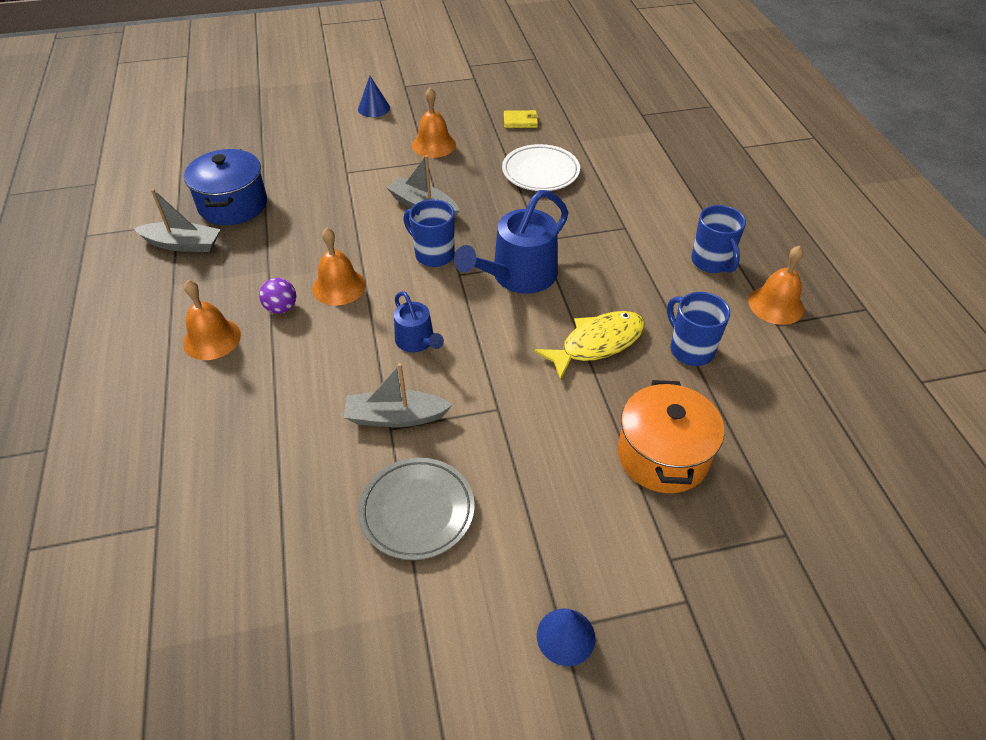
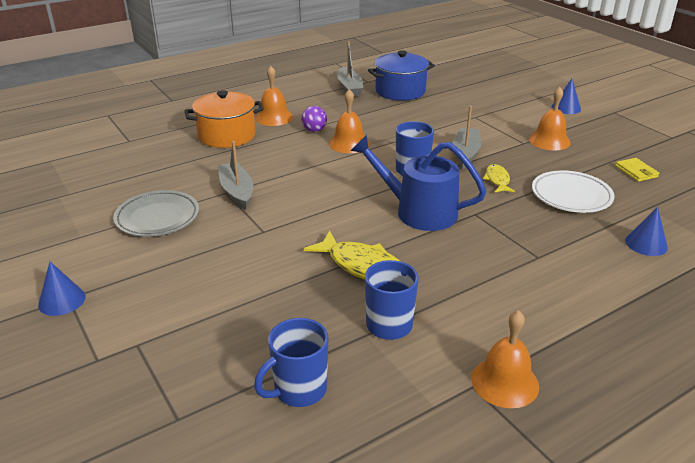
camera: 70 degrees right, 15 degrees down
blue watering can [394,291,444,352] -> none
orange pot [618,380,724,493] -> orange pot moved to [185,90,264,148]
blue mug [691,205,746,273] -> blue mug moved to [254,318,328,407]
none -> yellow fish [483,164,515,192]
none -> blue cone [625,207,668,256]

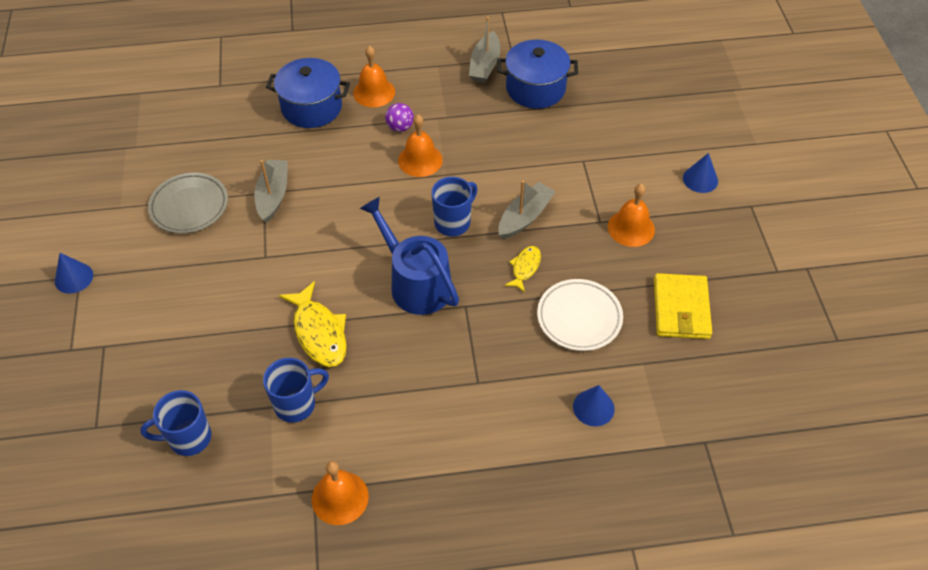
camera: 25 degrees right, 20 degrees up
orange pot [185,90,264,148] -> blue pot [266,58,350,128]
yellow wallet [615,158,659,182] -> yellow wallet [654,273,712,339], size x1.81

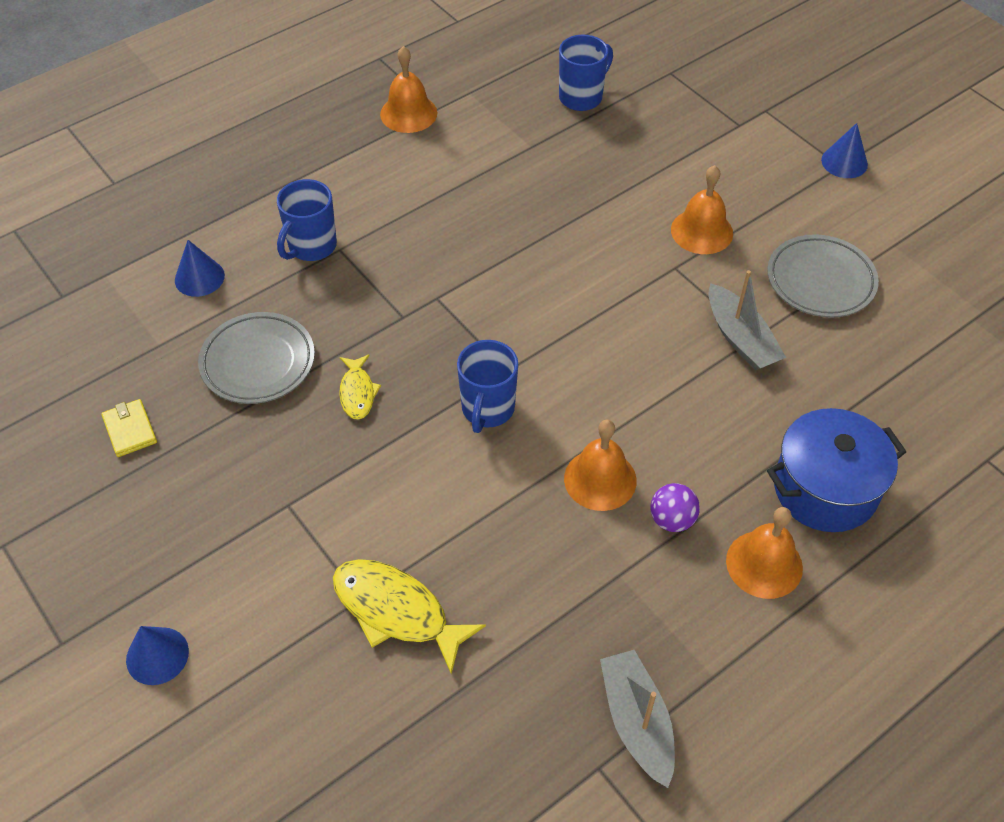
camera: 150 degrees right, 0 degrees up
blue mug [263,358,329,423] -> blue mug moved to [277,179,337,261]
yellow fish [279,281,347,367] -> yellow fish moved to [333,559,486,674]
blue watering can [360,197,459,315] -> none
blue pot [497,40,578,109] -> none
grey boat [498,181,556,239] -> none
white plate [537,279,623,351] -> grey plate [198,312,315,404]
orange bell [608,184,655,247] -> orange bell moved to [671,165,733,254]
yellow wallet [654,273,712,339] -> yellow wallet [101,399,157,457], size x0.55

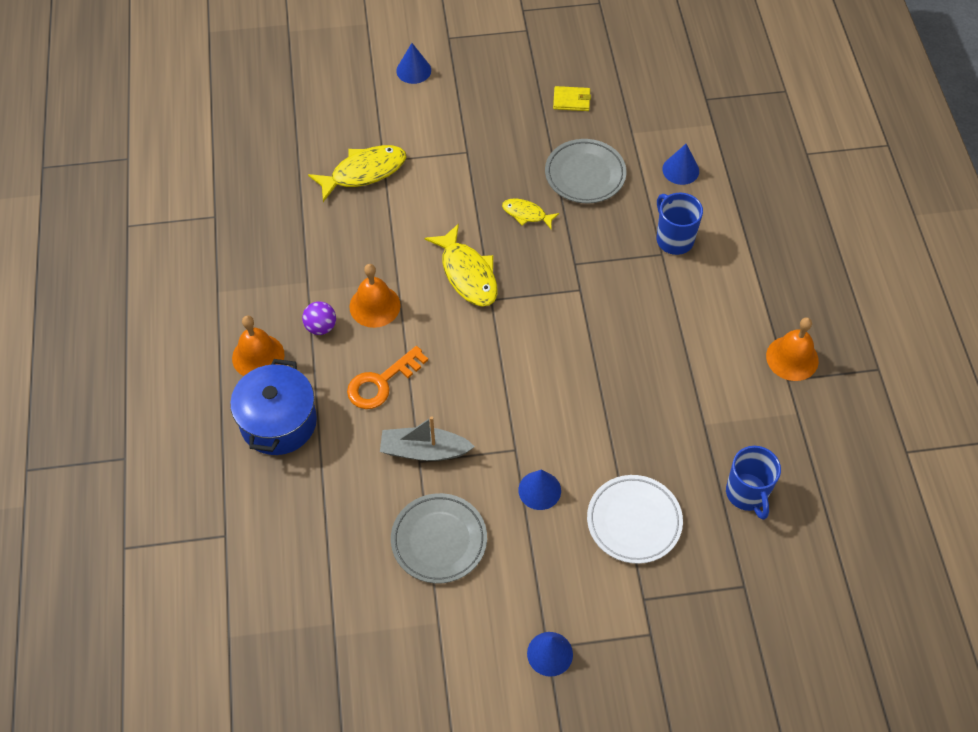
camera: 120 degrees right, 5 degrees up
blue mug [457,340,518,433] -> yellow fish [425,224,497,307]
grey boat [600,650,675,788] -> none
orange bell [671,165,733,254] -> blue cone [518,470,561,510]
none -> orange key [347,346,428,409]
none -> white plate [587,475,683,564]

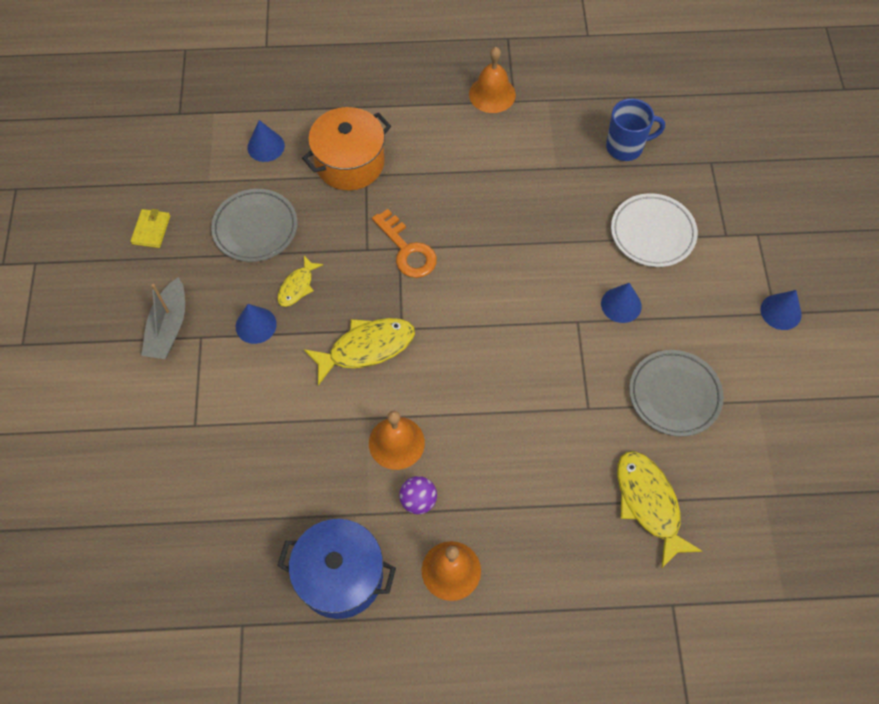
camera: 85 degrees left, 5 degrees up
blue pot [230,359,317,455] -> blue pot moved to [277,519,396,619]
yellow fish [308,145,406,202] -> yellow fish moved to [617,451,702,569]
orange key [347,346,428,409] -> orange key moved to [372,209,437,278]
grey boat [380,416,475,461] -> grey boat moved to [141,277,185,359]
blue cone [396,43,431,84] -> blue cone moved to [236,304,277,344]
blue mug [657,193,703,255] -> orange pot [302,107,391,190]

